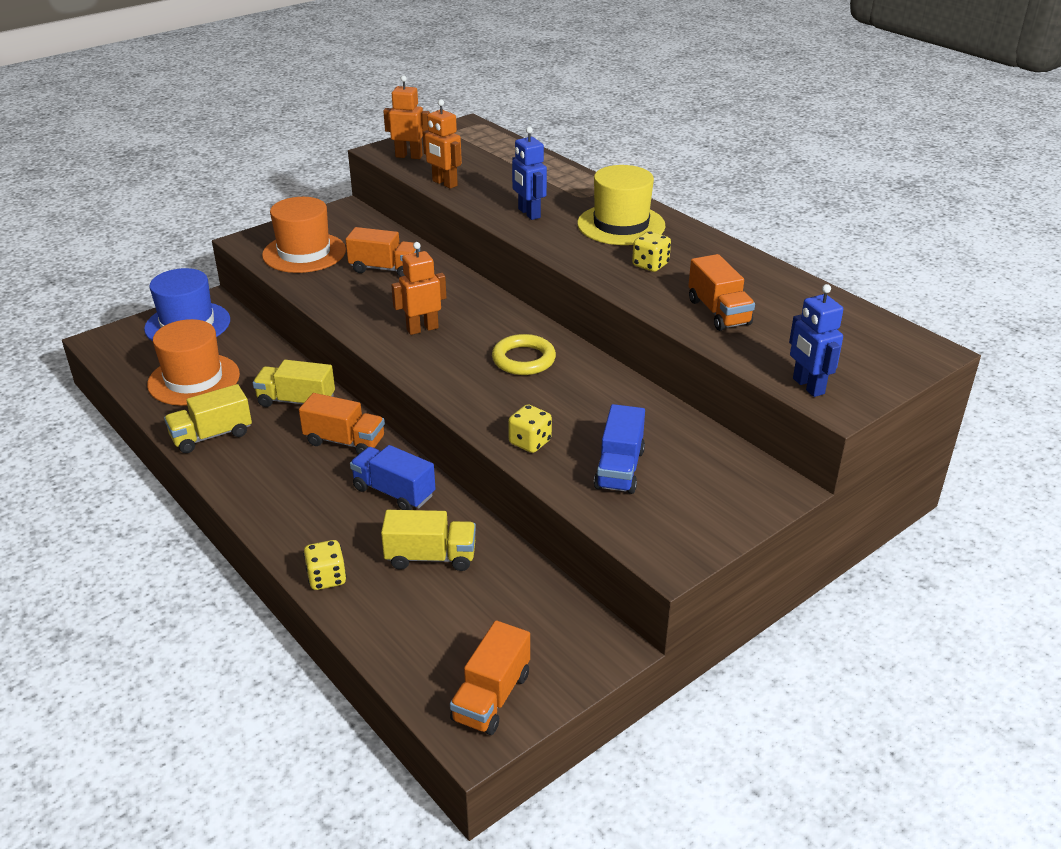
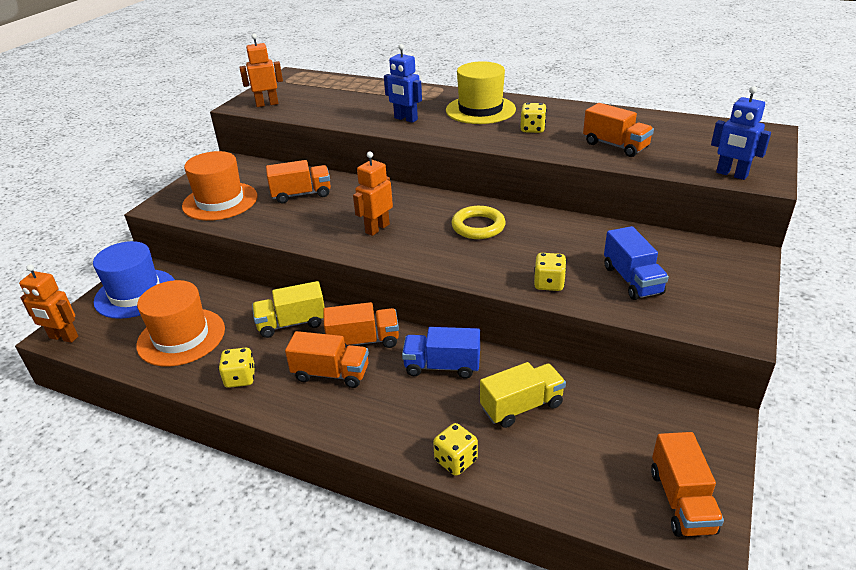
camera: 25 degrees left, 0 degrees up
yellow truck [164,384,252,453] -> yellow dice [218,348,256,388]
orange robot [423,99,462,189] -> orange robot moved to [19,264,78,343]
none -> orange truck [285,331,369,388]

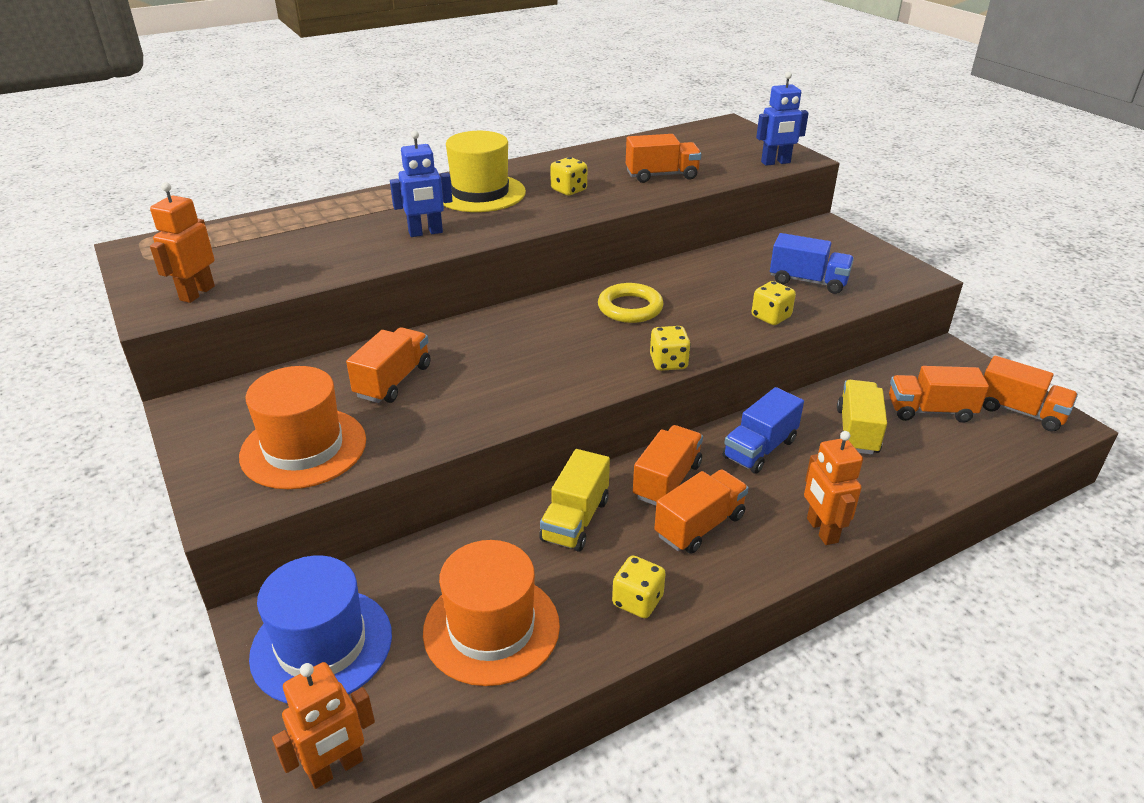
camera: 55 degrees left, 0 degrees up
orange robot [353,152,393,236] -> orange robot moved to [804,431,863,545]
yellow dice [433,423,478,476] -> yellow dice moved to [650,326,691,371]
none -> orange truck [889,366,989,423]

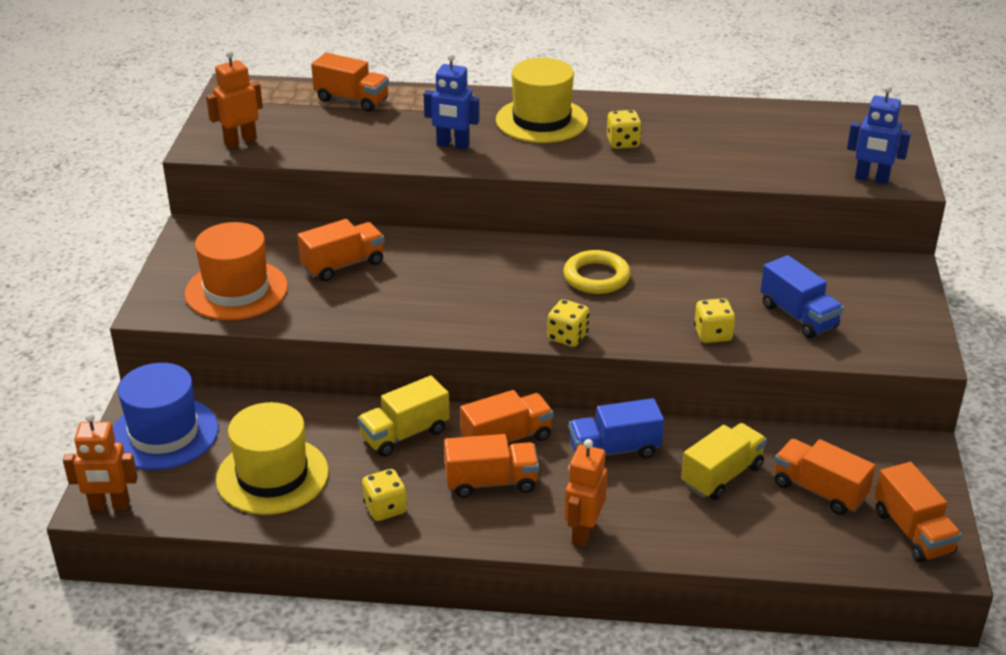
camera: 35 degrees right, 0 degrees up
orange hat [423,540,560,686] -> yellow hat [216,402,329,515]
orange truck [626,134,701,183] -> orange truck moved to [311,53,389,112]

